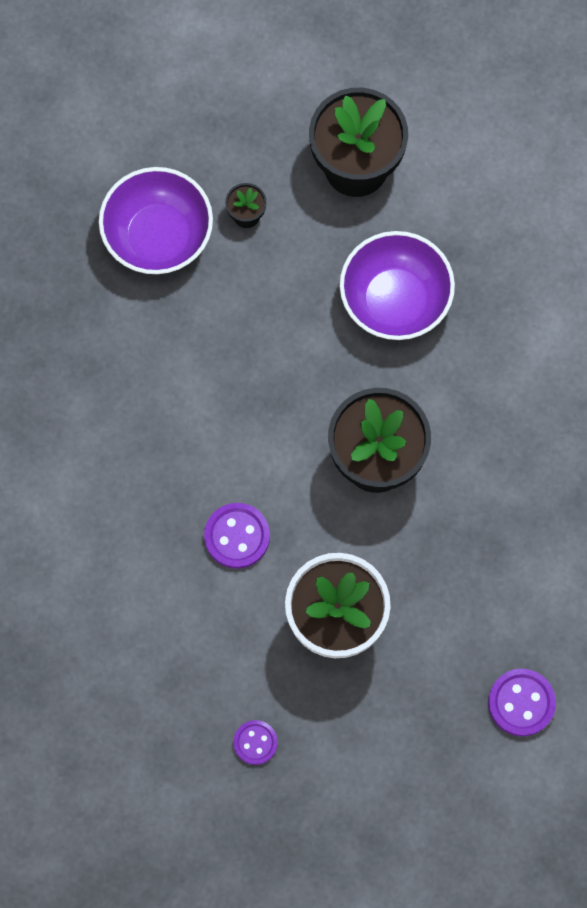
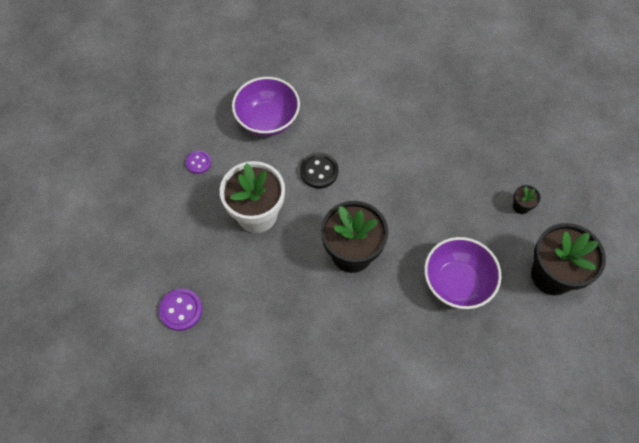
camera: 100 degrees right, 10 degrees down
purple bowl [99,167,213,274] -> purple bowl moved to [232,77,300,136]
purple button [204,503,270,569] -> black button [300,152,338,189]

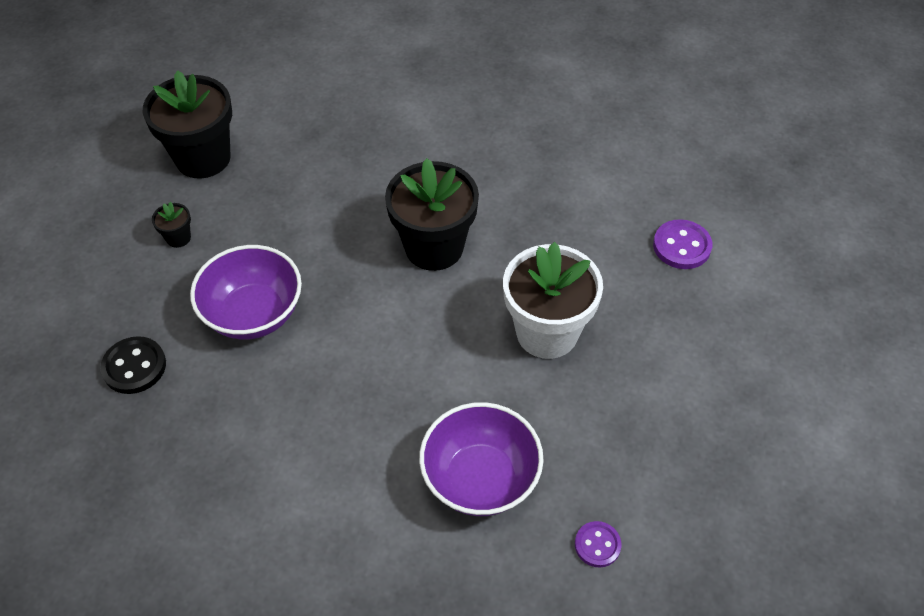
camera: 160 degrees left, 10 degrees down
purple button [186,151,211,174] -> purple button moved to [575,521,621,567]
black button [300,152,338,189] -> black button moved to [100,336,166,394]
purple bowl [424,237,502,309] -> purple bowl moved to [190,245,302,340]

